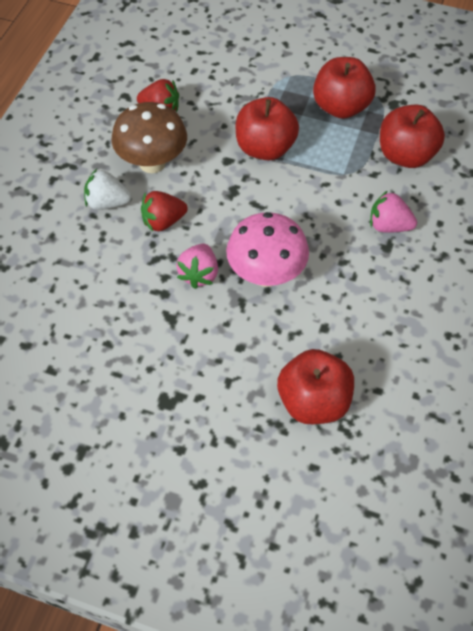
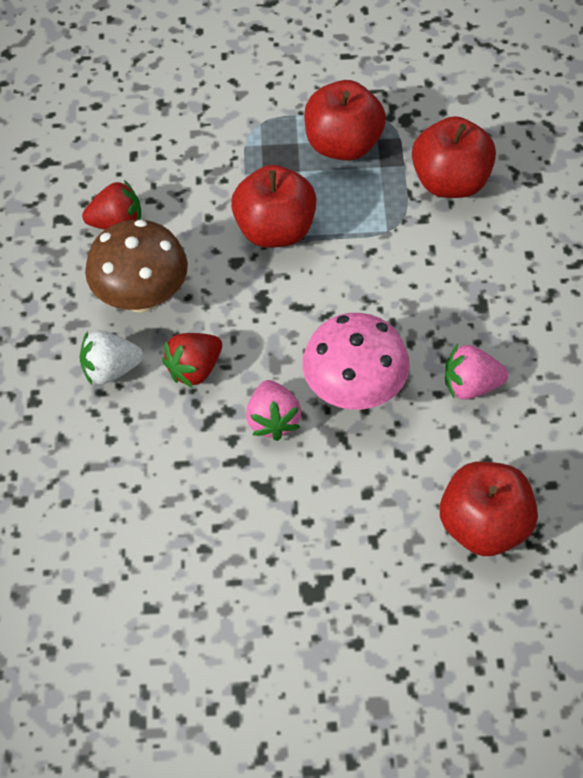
camera: 20 degrees left, 0 degrees up
pink strawberry [370,190,417,233] -> pink strawberry moved to [445,344,509,400]

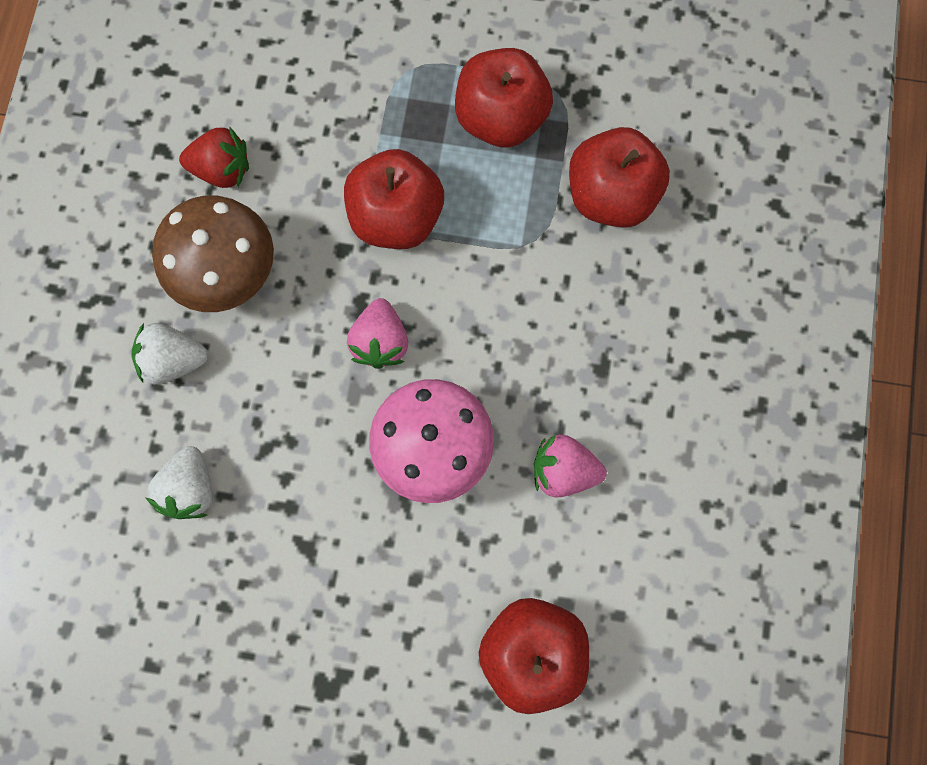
camera: 10 degrees right, 20 degrees up
red strawberry [162,333,222,388] -> none
pink strawberry [246,380,301,441] -> pink strawberry moved to [347,298,408,369]
none -> white strawberry [145,446,213,519]

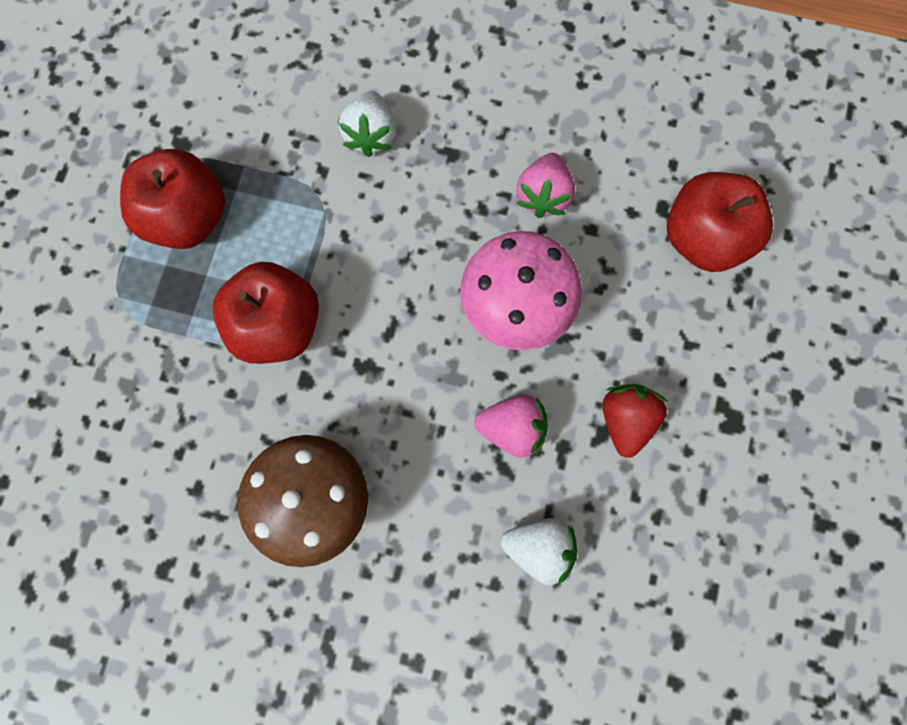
camera: 85 degrees left, 0 degrees up
white strawberry [131,323,208,384] -> white strawberry moved to [339,91,396,157]
red strawberry [179,127,249,188] -> red strawberry moved to [602,384,668,458]
pink strawberry [347,298,408,369] -> pink strawberry moved to [474,395,548,458]
red apple [569,127,670,228] -> none

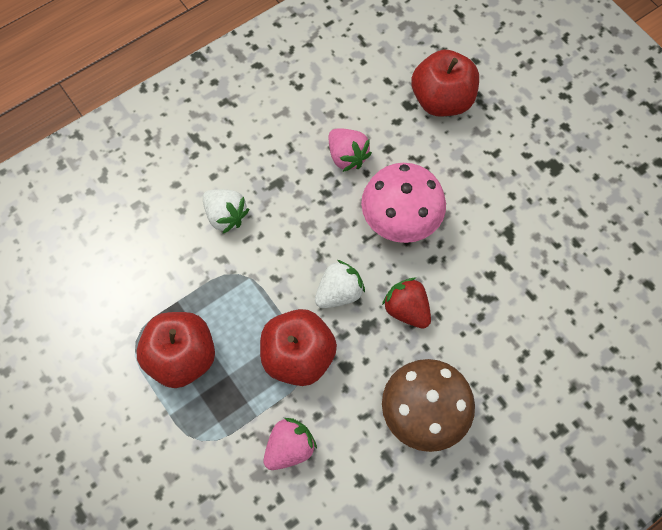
camera: 50 degrees left, 10 degrees down
pink strawberry [474,395,548,458] -> pink strawberry moved to [264,418,317,470]
white strawberry [501,518,577,585] -> white strawberry moved to [315,260,365,308]
red strawberry [602,384,668,458] -> red strawberry moved to [382,278,431,329]

